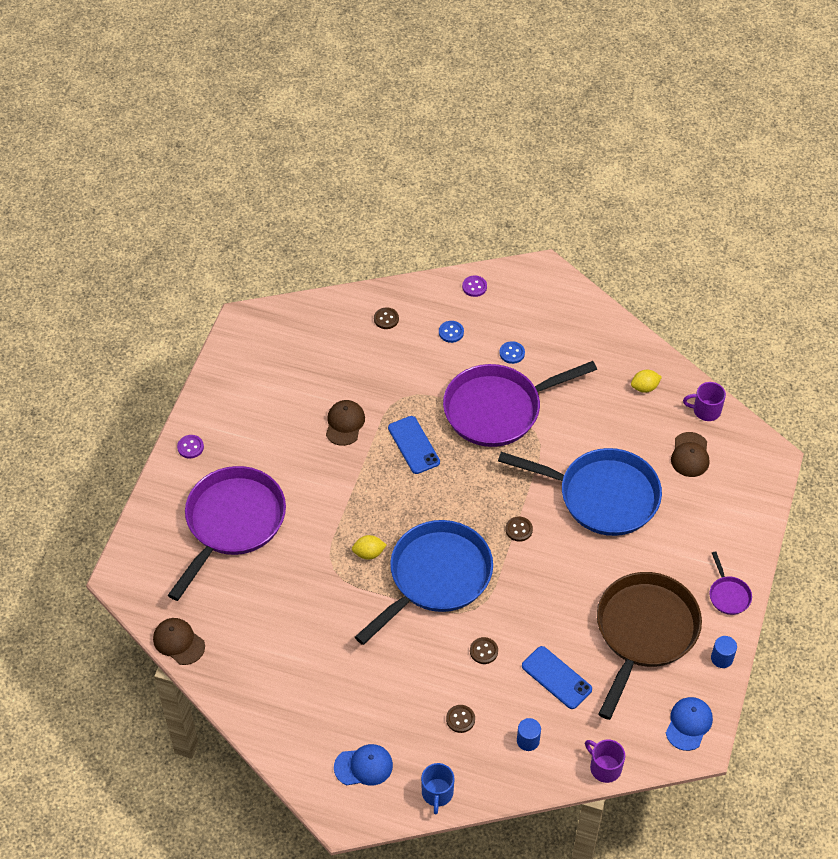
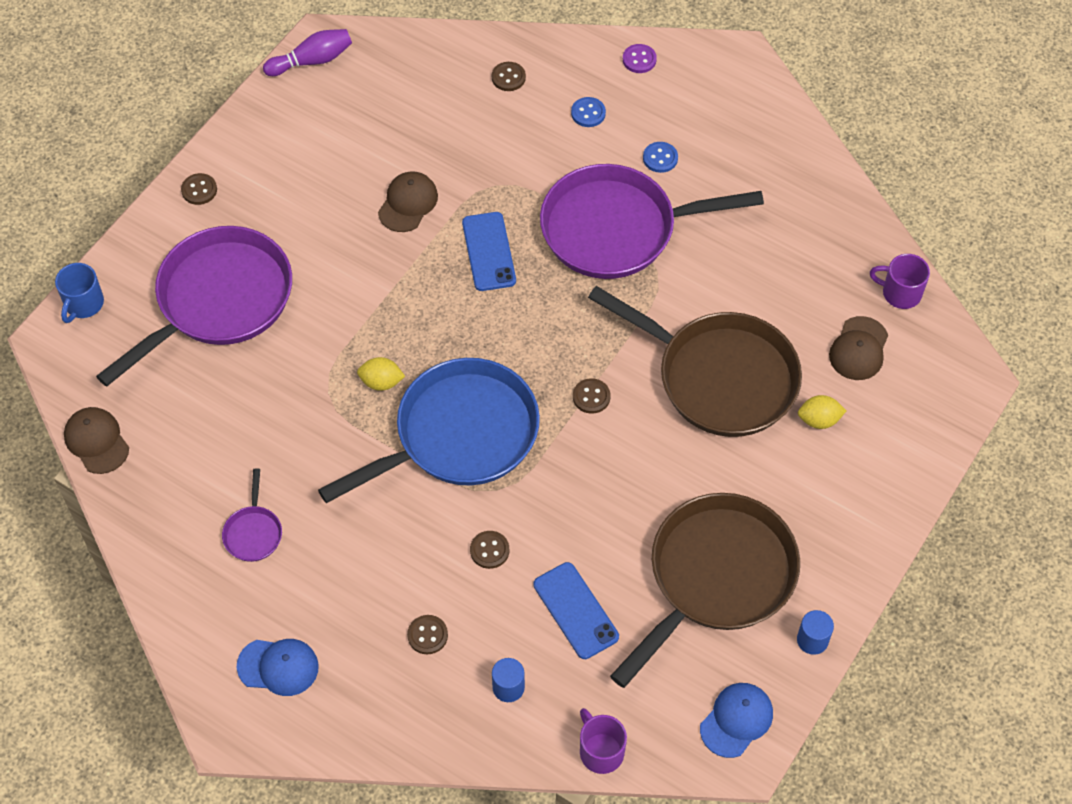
camera: 15 degrees right, 5 degrees up
purple button [177,435,204,458] -> brown button [181,173,217,205]
blue mug [421,763,454,814] -> blue mug moved to [55,263,104,323]
blue pan [498,448,662,536] -> brown pan [588,286,802,437]
yellow lemon [631,370,662,393] -> yellow lemon moved to [798,395,846,429]
purple pan [709,551,752,615] -> purple pan moved to [222,468,282,562]
none -> purple bowling pin [263,29,352,76]

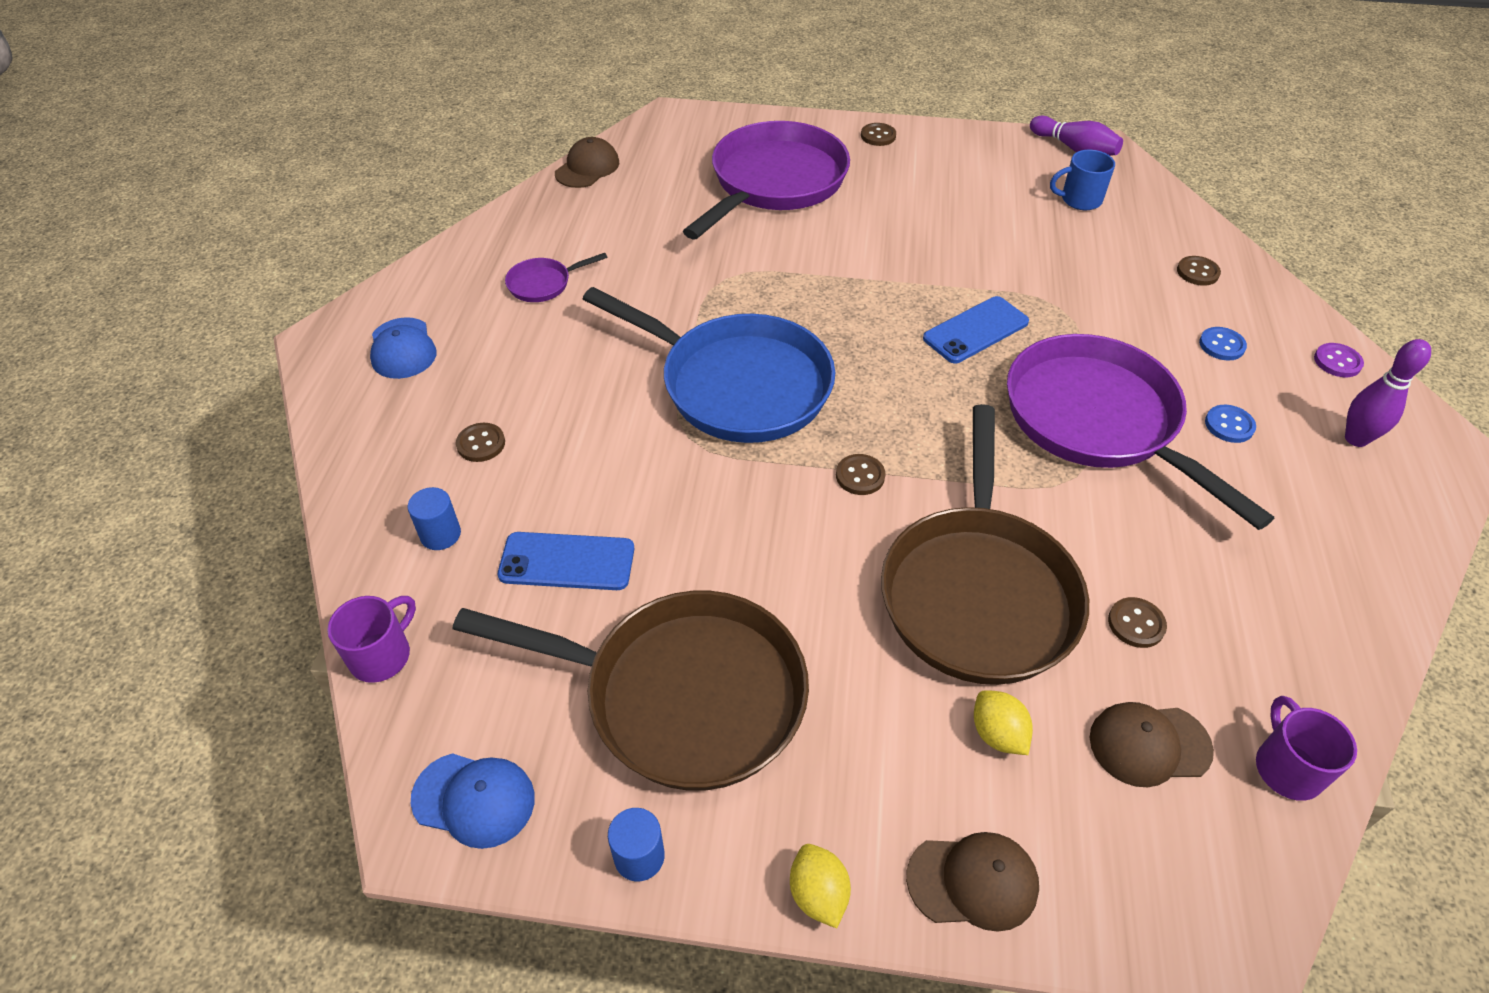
camera: 65 degrees right, 10 degrees down
blue mug [55,263,104,323] -> blue mug moved to [1050,150,1115,210]
purple pan [96,226,292,387] -> purple pan turned 75 degrees counterclockwise [683,121,850,239]
yellow lemon [357,357,405,391] -> yellow lemon moved to [790,844,851,928]
brown cap [378,171,438,232] -> brown cap moved to [906,832,1039,932]
brown button [470,531,509,569] -> brown button moved to [1108,597,1167,648]
blue phone [534,562,619,659] -> blue phone turned 60 degrees clockwise [498,532,634,590]
none -> purple bowling pin [1345,339,1431,447]

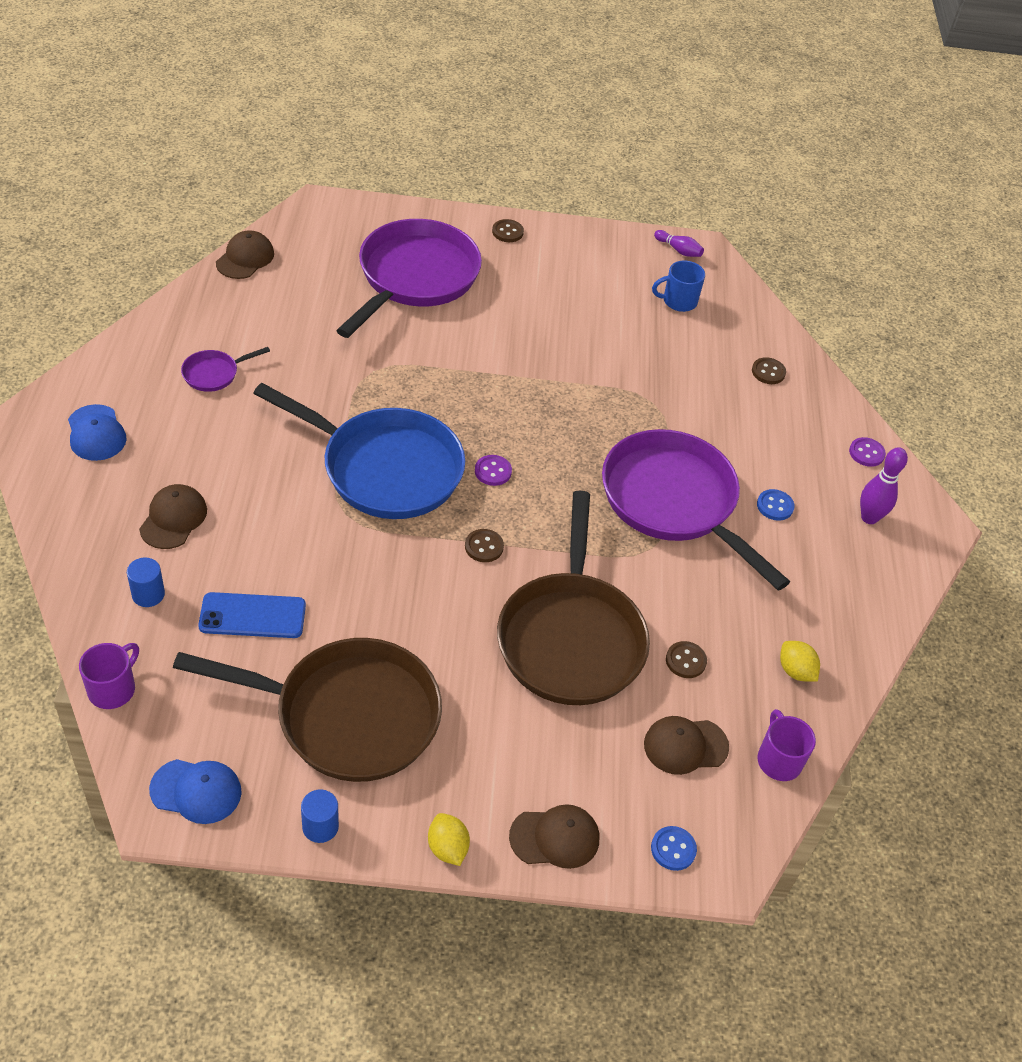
camera: 10 degrees left, 0 degrees up
brown button [456,423,505,462] -> brown cap [139,484,207,549]
blue phone [923,296,1029,363] -> none
yellow lemon [974,690,1033,755] -> yellow lemon moved to [780,641,820,682]
purple bowling pin [1030,116,1123,156] -> purple bowling pin [654,230,704,257], size x0.65
blue button [1199,327,1247,361] -> blue button moved to [651,826,697,871]
none -> purple button [475,455,512,486]

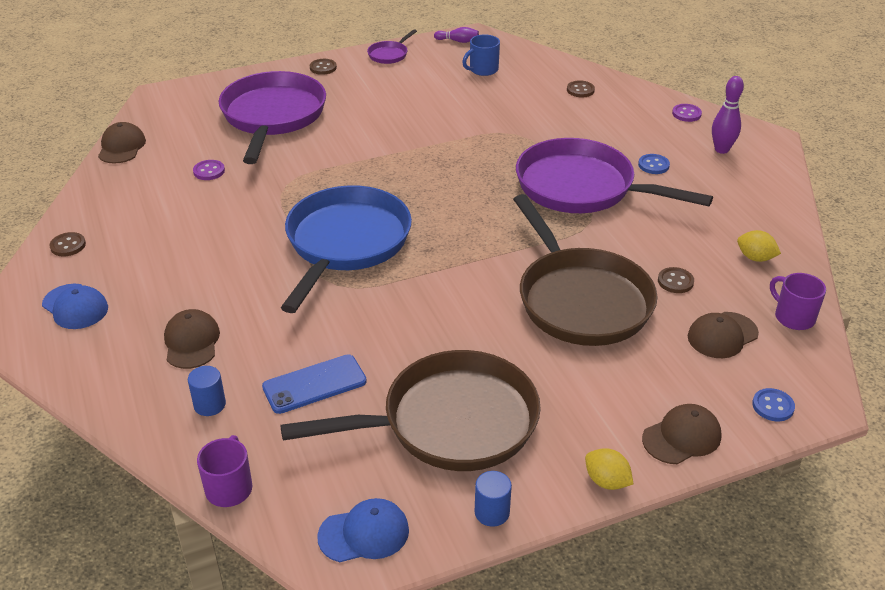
camera: 20 degrees left, 10 degrees down
purple pan [181,347,270,392] -> purple pan moved to [367,29,417,64]
blue pan [253,383,465,519] -> blue pan turned 75 degrees counterclockwise [281,185,412,313]
brown button [465,529,504,562] -> brown button moved to [50,232,86,256]
purple button [475,455,512,486] -> purple button moved to [193,160,225,180]

